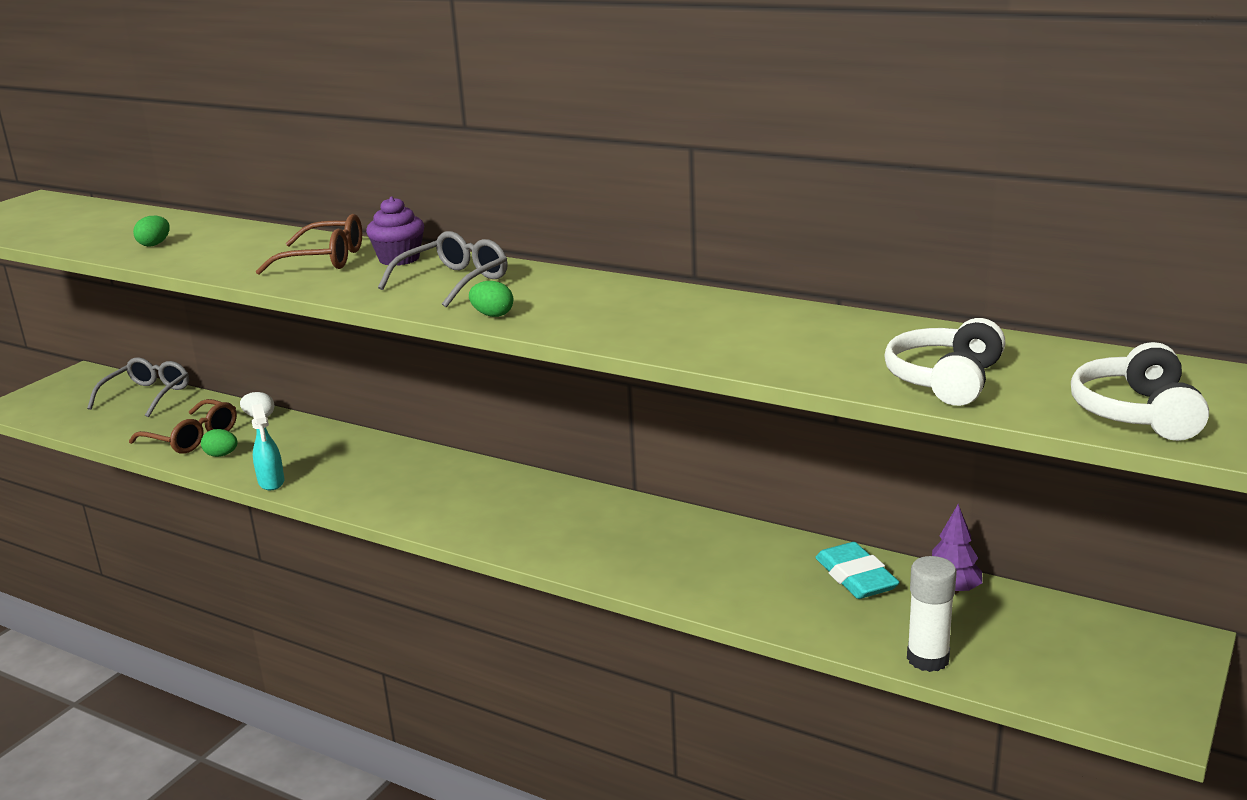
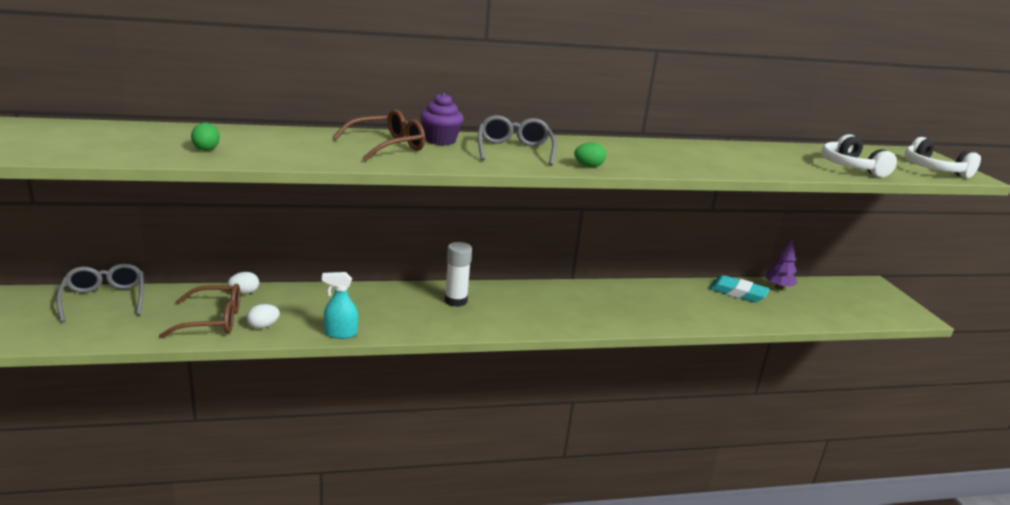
camera: 45 degrees left, 0 degrees up
green egg [201,429,237,457] -> white egg [247,304,280,329]
turquoise spray bottle [252,404,285,490] -> turquoise spray bottle turned 150 degrees clockwise [322,272,358,339]
white glue stick [907,556,957,672] -> white glue stick moved to [445,242,472,307]

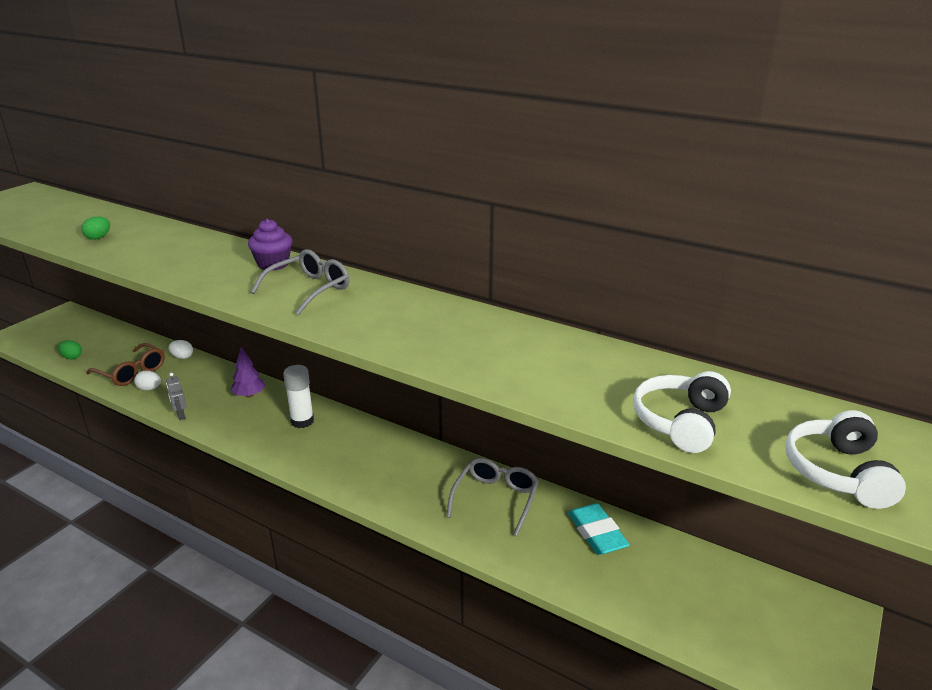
camera: 45 degrees right, 5 degrees up
grey glasses [56,263,144,323] -> grey glasses moved to [446,458,539,536]
turquoise spray bottle [322,272,358,339] -> grey robot [166,373,187,420]
brown glasses [333,109,425,161] -> none
green egg [574,142,606,167] -> green egg moved to [58,340,82,360]
purple tree [765,240,797,289] -> purple tree moved to [231,347,265,397]

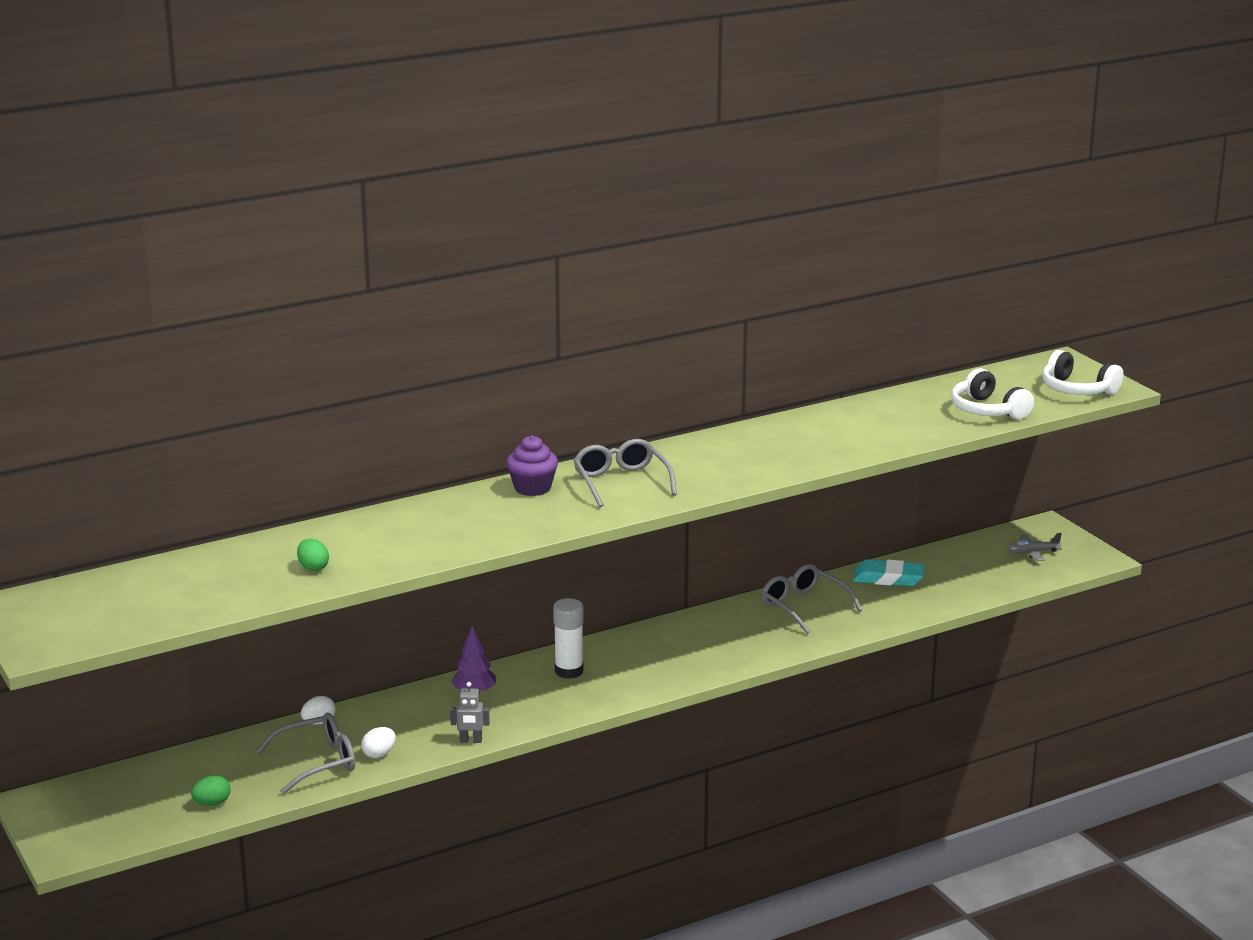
camera: 60 degrees left, 5 degrees down
brown glasses [86,343,165,386] -> grey glasses [255,713,355,795]
none -> grey plane [1007,533,1062,561]

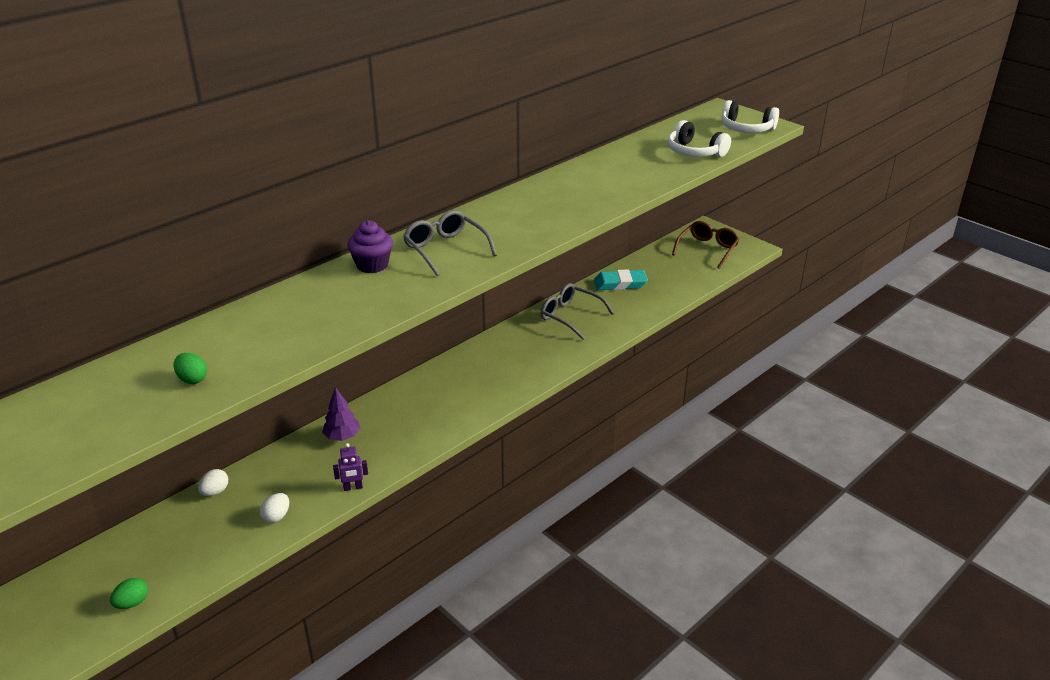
camera: 15 degrees left, 10 degrees up
grey glasses [255,713,355,795] -> none
grey robot [450,682,490,743] -> purple robot [333,443,368,491]
white glue stick [553,598,584,679] -> none
grey plane [1007,533,1062,561] -> brown glasses [672,221,740,269]

